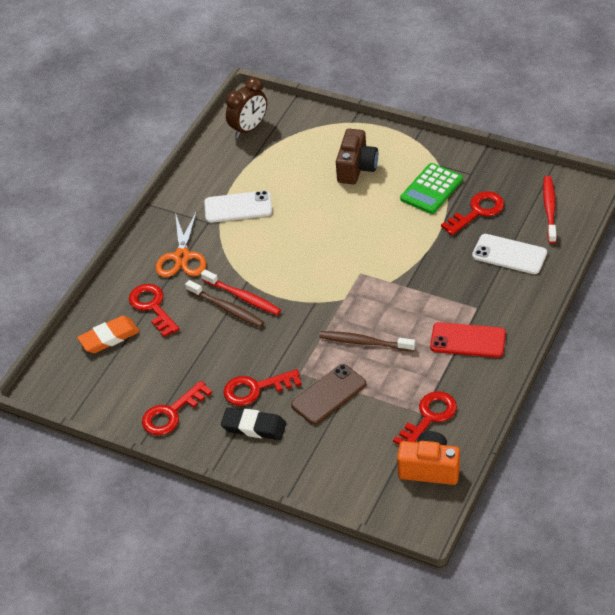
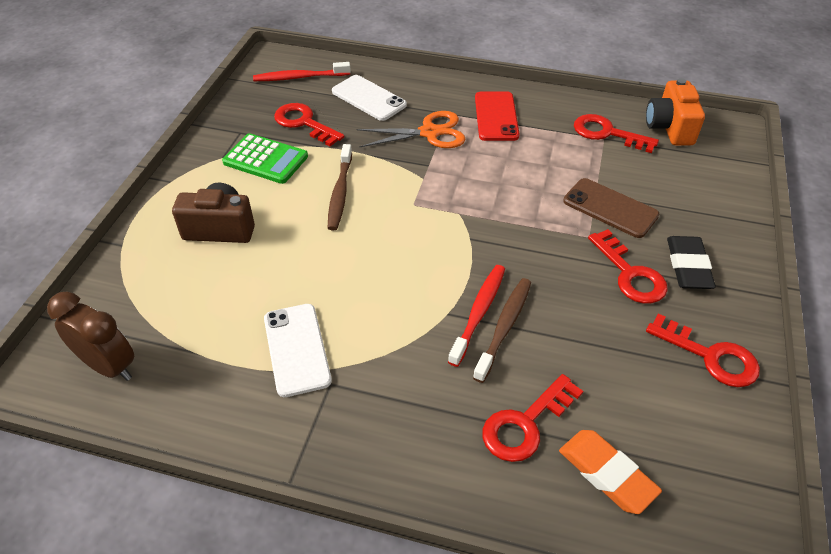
camera: 105 degrees left, 0 degrees up
orange scissors [156,211,206,277] -> orange scissors moved to [357,111,466,148]
brown toothbrush [319,331,415,352] -> brown toothbrush moved to [328,144,352,230]
white phone [472,234,547,274] -> white phone turned 60 degrees counterclockwise [332,75,407,121]

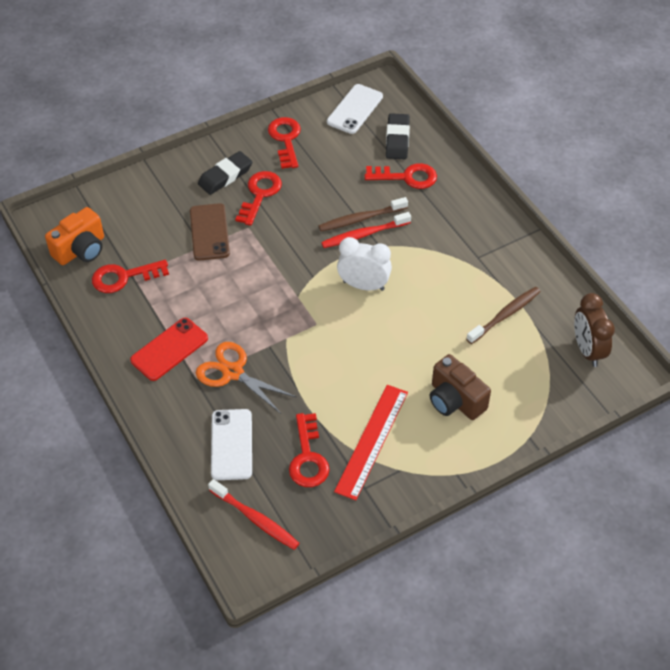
camera: 135 degrees left, 5 degrees up
green calculator [222,133,308,184] -> red ruler [334,385,408,500]
white phone [264,304,332,397] -> white phone moved to [327,84,383,134]
brown toothbrush [328,144,352,230] -> brown toothbrush moved to [466,287,541,344]
orange eraser [559,430,662,514] -> black eraser [386,113,410,159]
red key [574,114,659,153] -> red key turned 90 degrees clockwise [92,260,169,293]
none -> white clock [337,237,392,291]

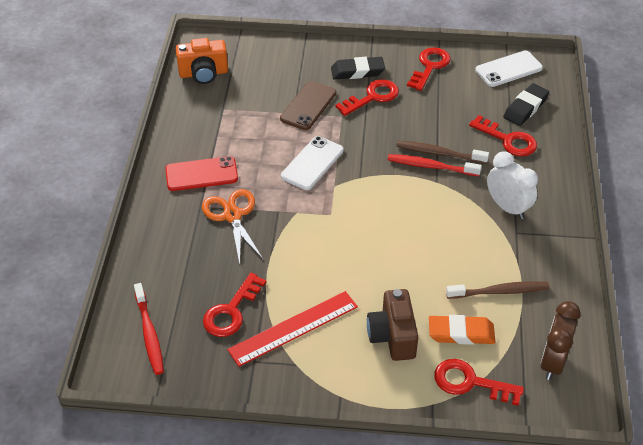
camera: 35 degrees right, 5 degrees down
red key [92,260,169,293] -> red key moved to [434,359,524,406]
white phone [211,409,252,480] -> white phone moved to [281,136,344,190]
white clock [337,237,392,291] -> white clock moved to [487,151,538,219]
none -> orange eraser [429,315,495,345]

